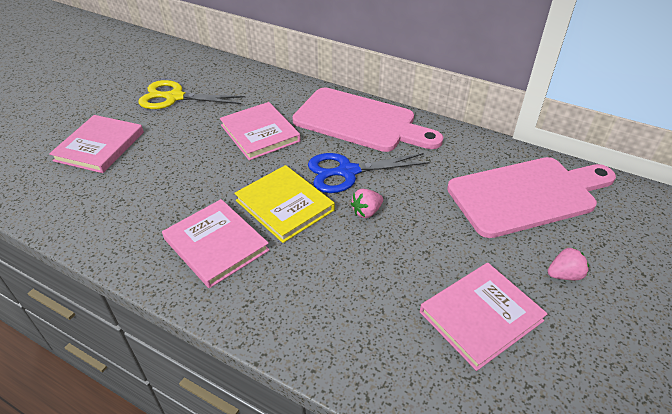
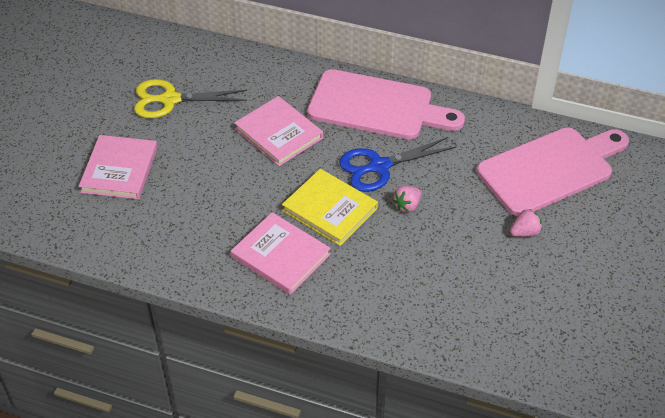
camera: 10 degrees left, 5 degrees up
pink book [420,263,548,371] -> none
pink strawberry [548,247,589,280] -> pink strawberry moved to [510,209,542,237]

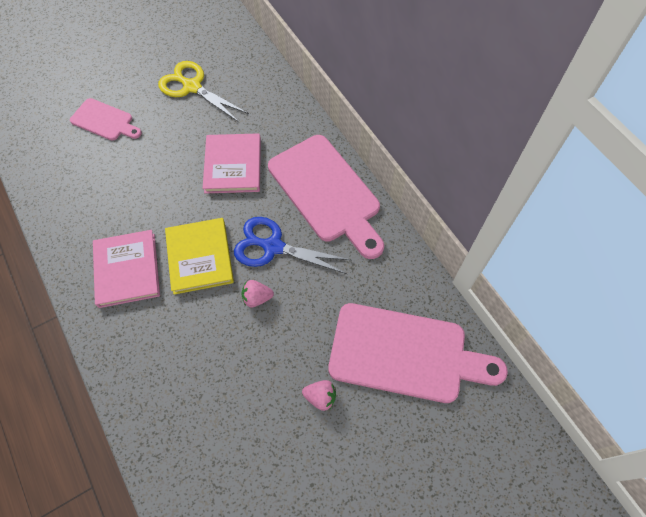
camera: 40 degrees right, 15 degrees up
pink book [79,135,158,199] -> pink cutting board [70,98,142,141]

